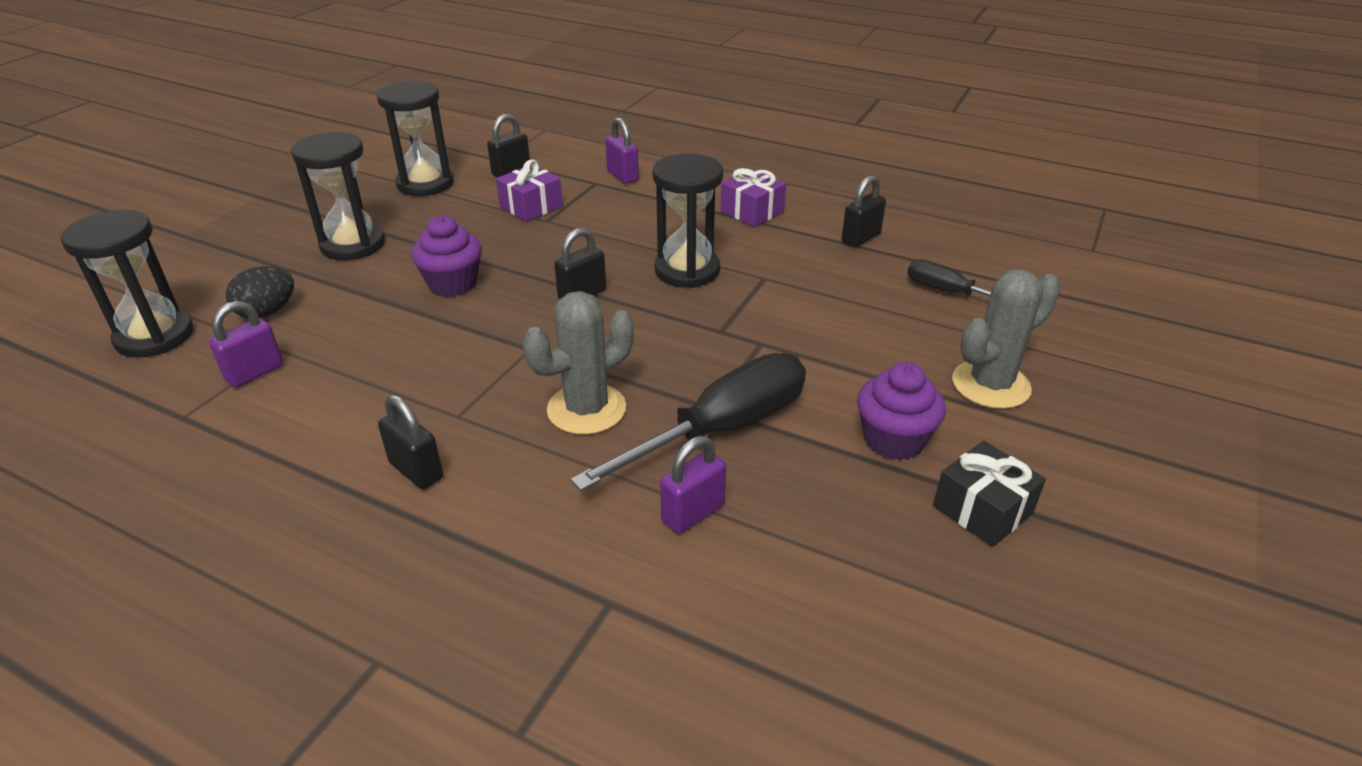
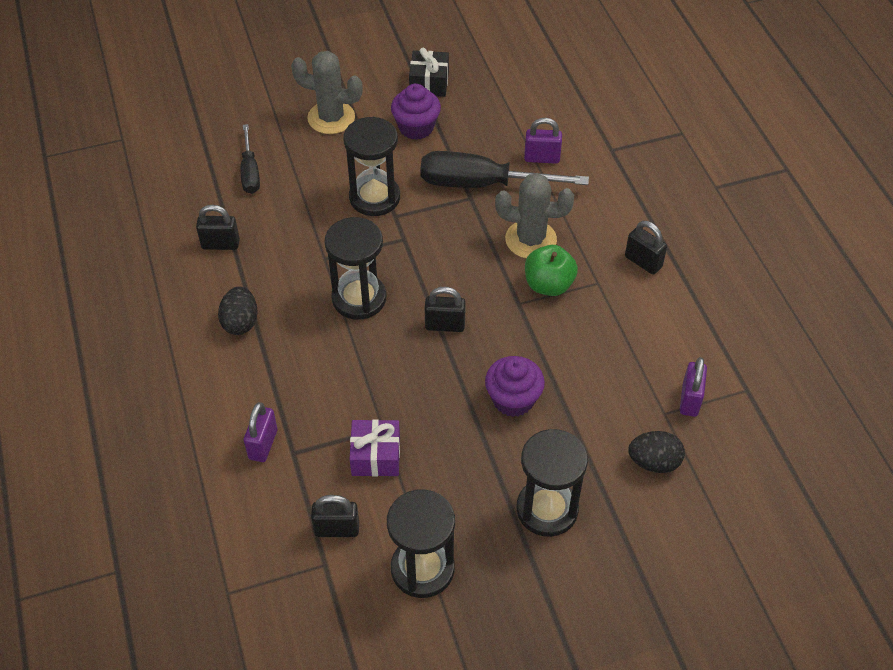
camera: 135 degrees left, 15 degrees up
black hourglass [61,210,194,358] -> black hourglass moved to [343,117,400,216]
purple padlock [209,301,283,388] -> purple padlock turned 75 degrees counterclockwise [680,357,707,417]
black padlock [378,395,443,489] -> black padlock turned 45 degrees counterclockwise [625,221,667,275]
purple gift [721,168,786,227] -> black egg [218,287,258,335]
none -> green apple [525,245,578,296]

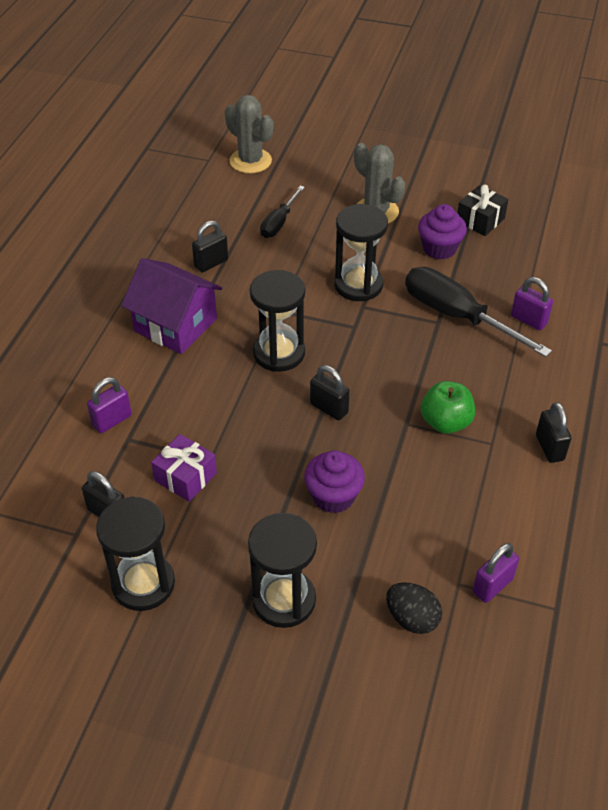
camera: 35 degrees right, 5 degrees down
black padlock [196,205,240,250] -> black padlock turned 75 degrees counterclockwise [192,221,228,273]
black egg [218,287,258,335] -> purple house [121,258,222,354]
grey cactus [495,173,574,258] -> grey cactus moved to [225,95,273,173]

